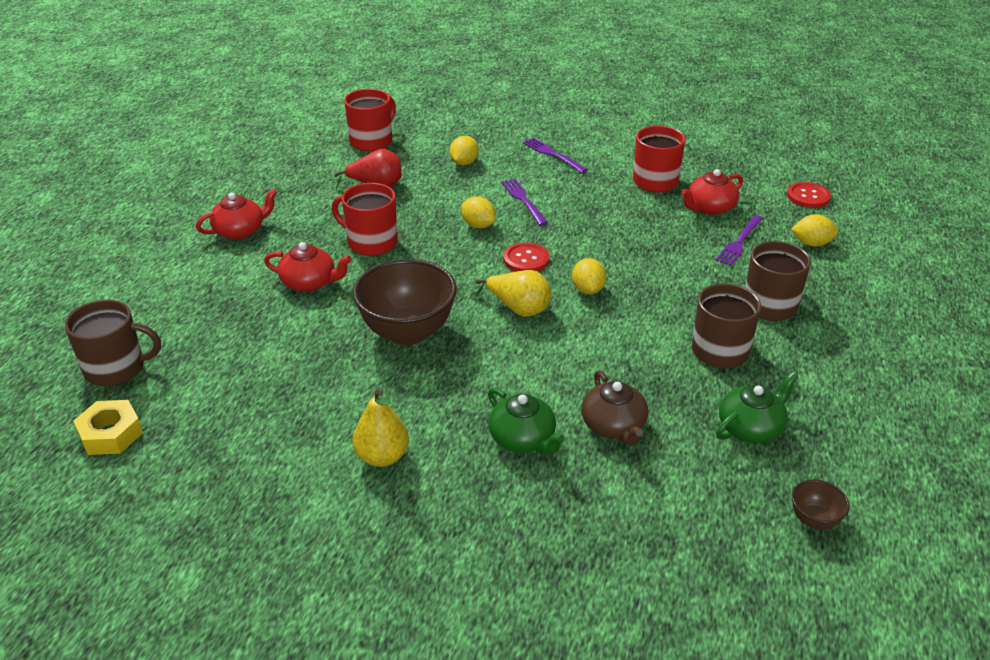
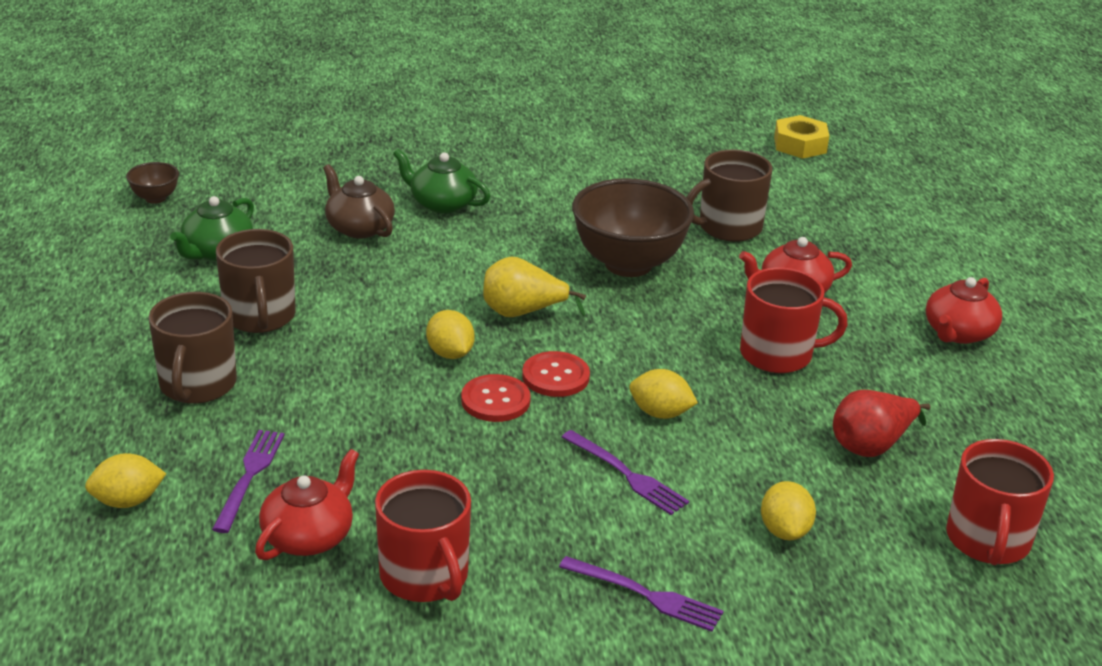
camera: 155 degrees right, 5 degrees down
brown mug [65,300,161,386] -> brown mug moved to [687,149,772,242]
yellow pear [352,390,409,467] -> none
red button [787,182,831,208] -> red button moved to [461,374,531,422]

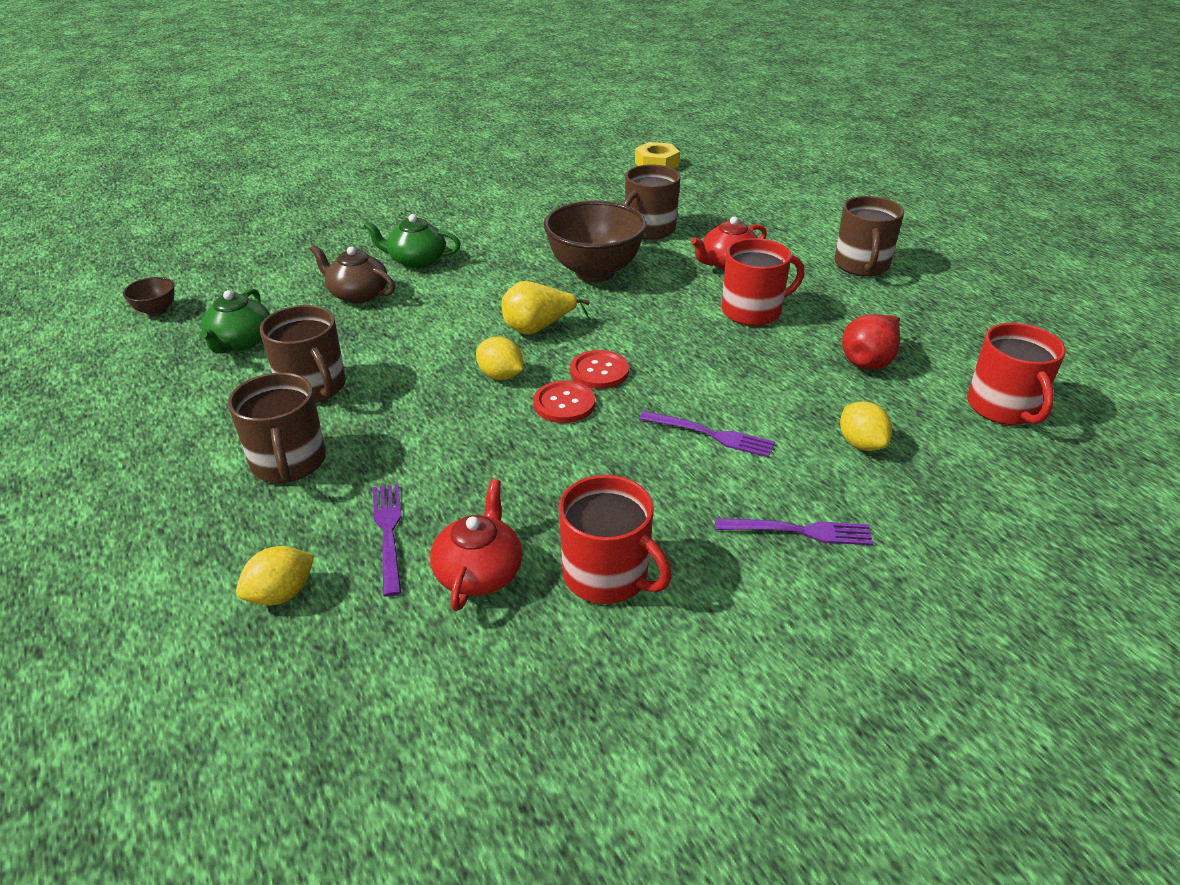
camera: 20 degrees left, 5 degrees up
yellow lemon [629,369,698,419] -> none
red teapot [926,277,1002,344] -> brown mug [835,196,904,276]

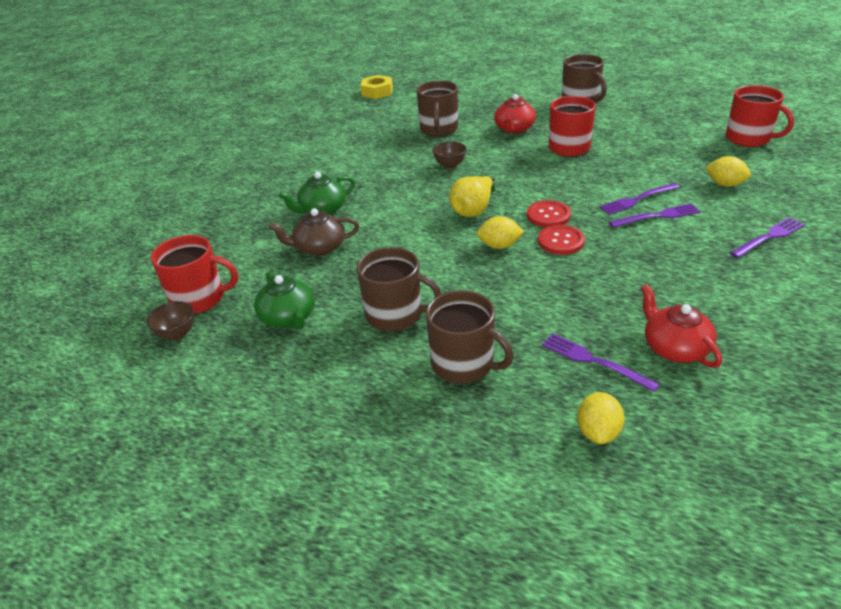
camera: 35 degrees left, 0 degrees up
brown bowl [544,201,647,282] -> brown bowl [432,142,466,169], size x0.45
red mug [559,475,672,604] -> red mug moved to [151,235,238,314]
red pear [842,314,900,370] -> none
none -> purple fork [599,183,680,215]

